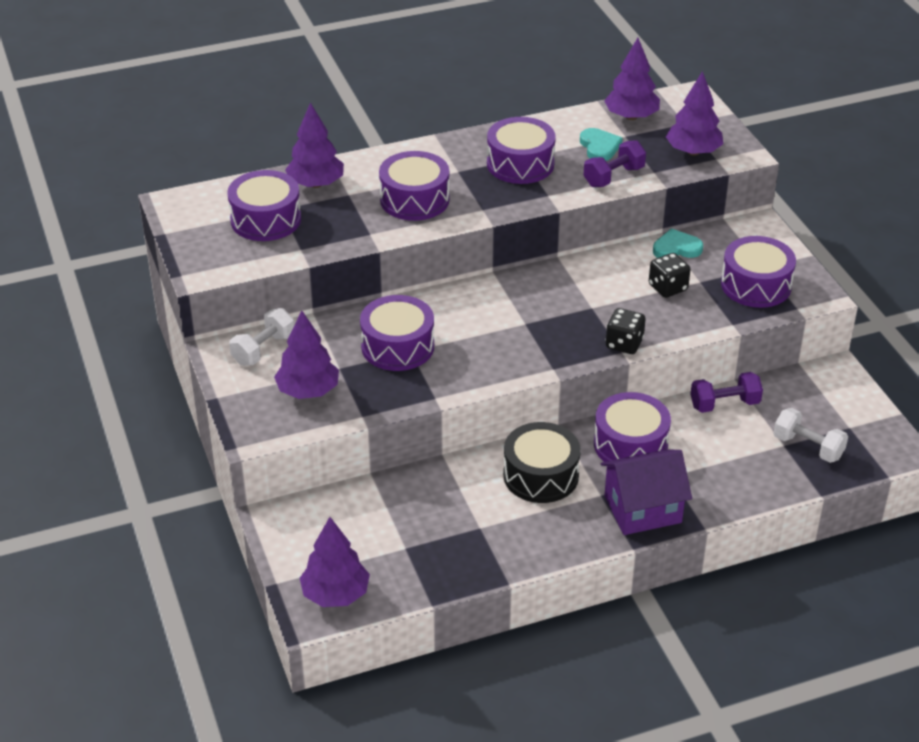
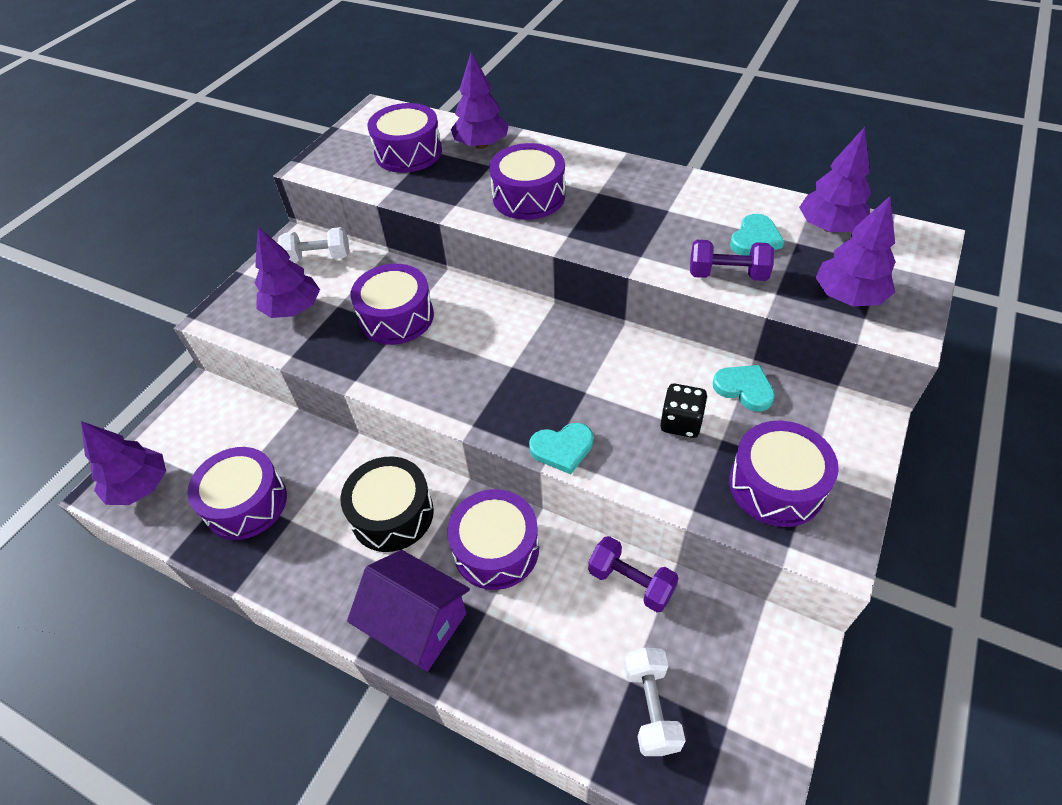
camera: 50 degrees right, 10 degrees up
purple drum [487,117,556,184] -> purple drum moved to [187,447,287,540]
black dice [606,308,645,354] -> turquoise heart [529,423,593,474]

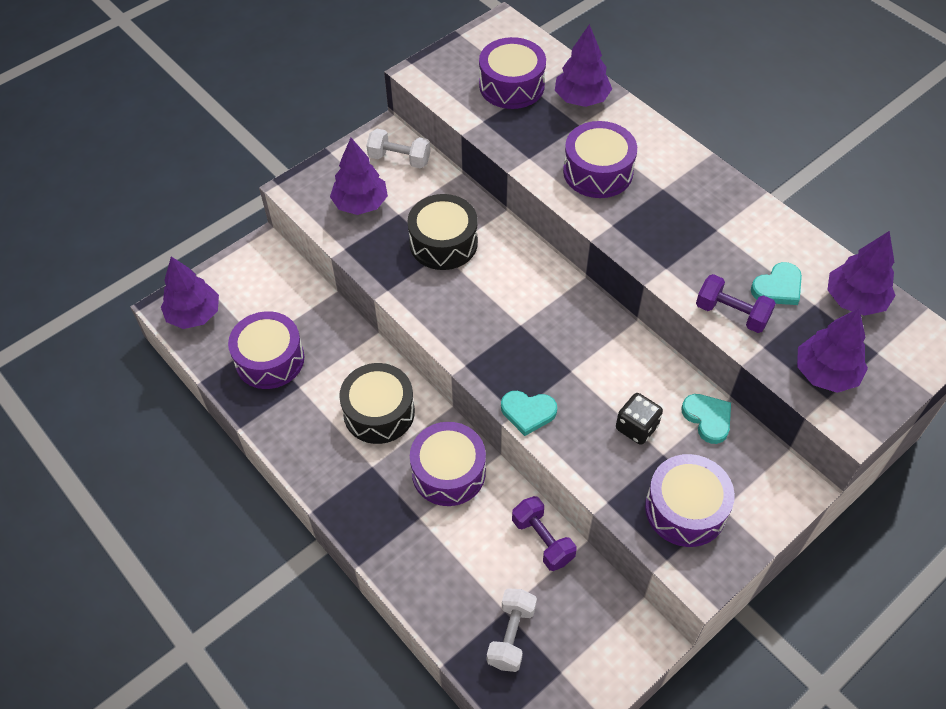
camera: 20 degrees right, 5 degrees up
purple house [347,550,470,672] -> none
purple drum [351,264,434,345] -> black drum [407,194,478,270]

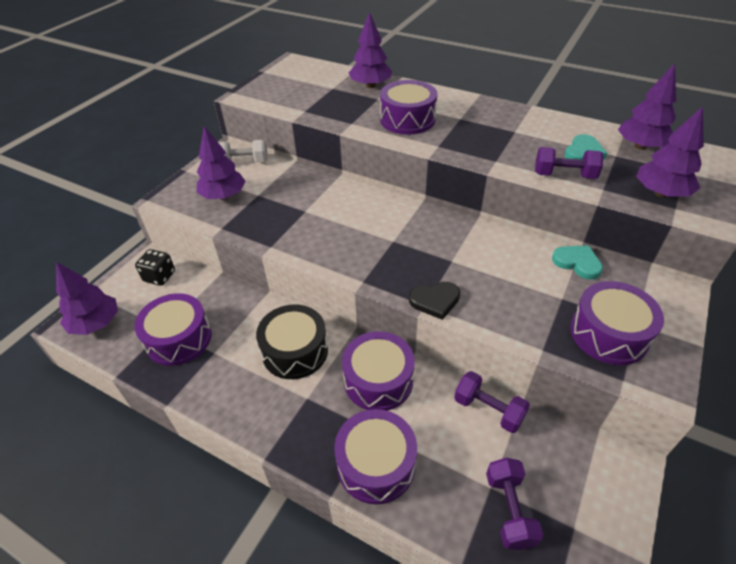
camera: 20 degrees left, 10 degrees down
black drum [407,194,478,270] -> none
purple drum [479,37,546,109] -> purple drum moved to [334,409,417,504]
white dumbbell [487,588,537,672] -> purple dumbbell [486,458,544,550]
turquoise heart [501,391,557,436] -> black heart [409,282,460,320]
black dice [616,393,663,445] -> black dice moved to [135,249,175,286]

